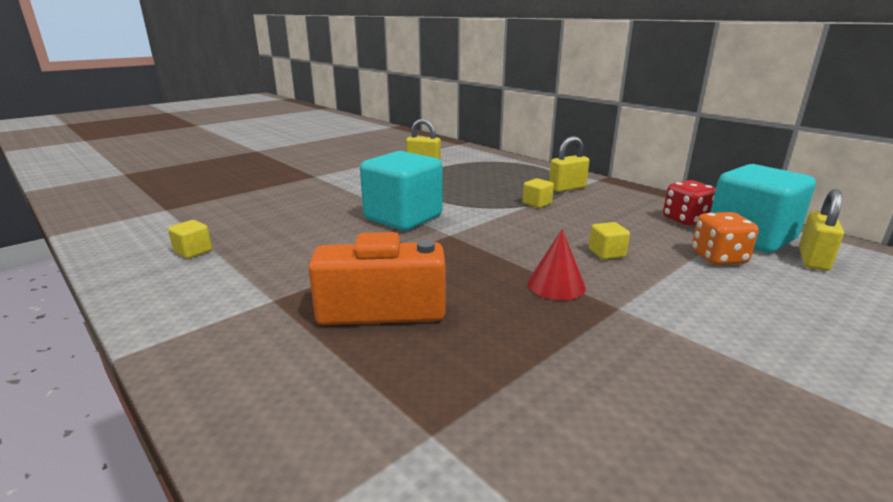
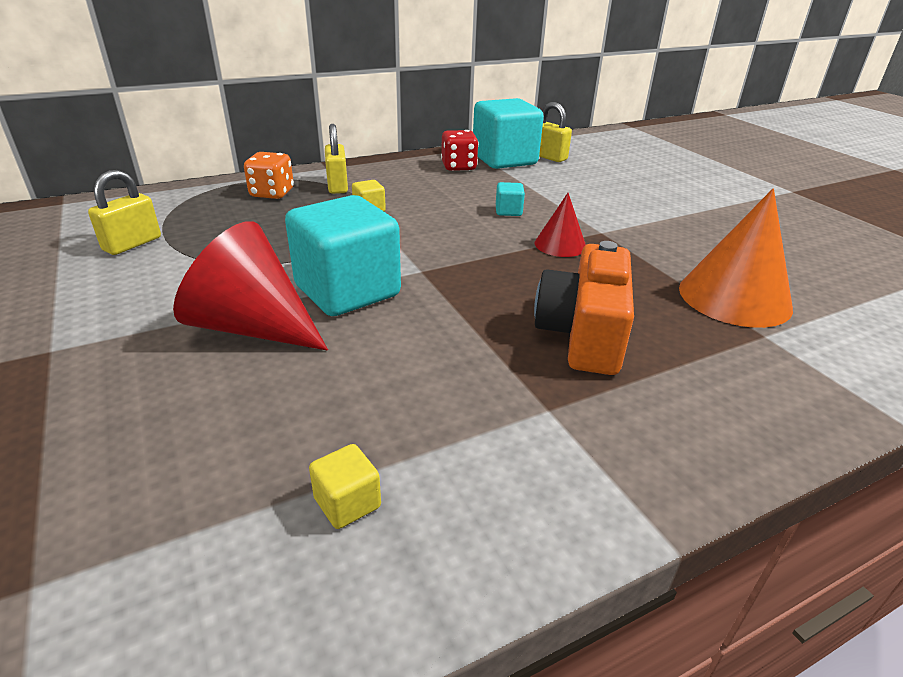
camera: 75 degrees left, 10 degrees up
yellow cube [589,222,630,260] -> turquoise cube [496,182,525,216]
orange dice [692,212,759,265] -> orange dice moved to [244,152,294,199]
none -> red cone [173,221,328,351]
none -> orange cone [679,189,793,328]

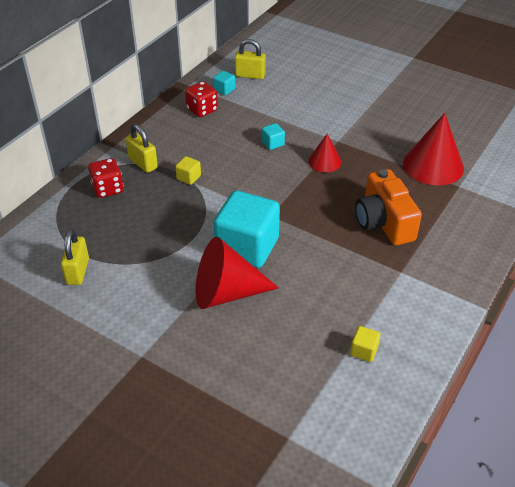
camera: 30 degrees left, 10 degrees up
orange dice [244,152,294,199] -> red dice [88,158,124,198]
turquoise cube [473,98,544,169] -> turquoise cube [213,71,235,95], size x0.41
orange cone [679,189,793,328] -> red cone [403,113,464,186]

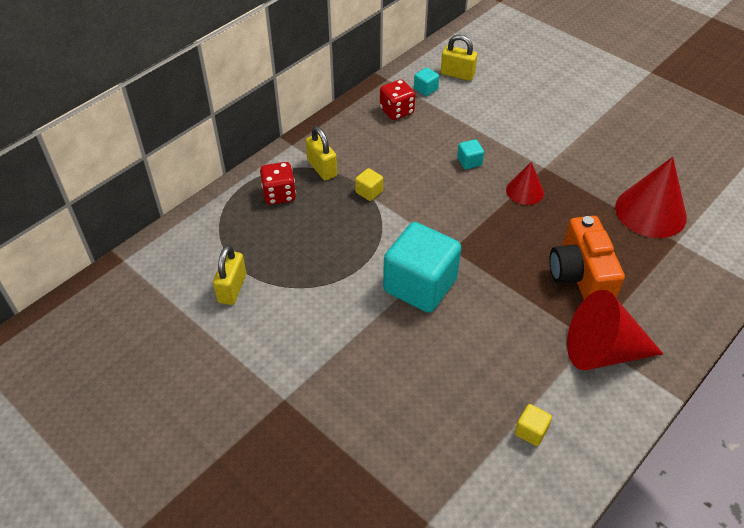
camera: 10 degrees right, 5 degrees up
red cone [195,237,279,309] -> red cone moved to [567,290,663,370]

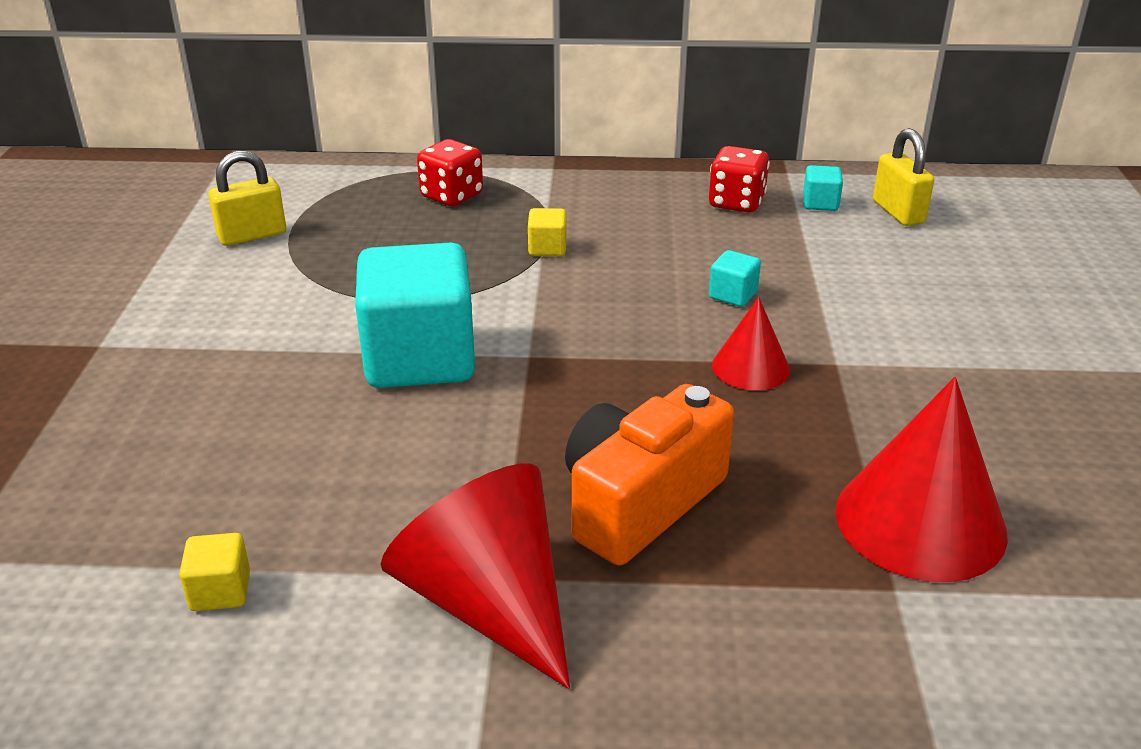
camera: 50 degrees right, 15 degrees down
yellow padlock [306,126,337,181] -> none

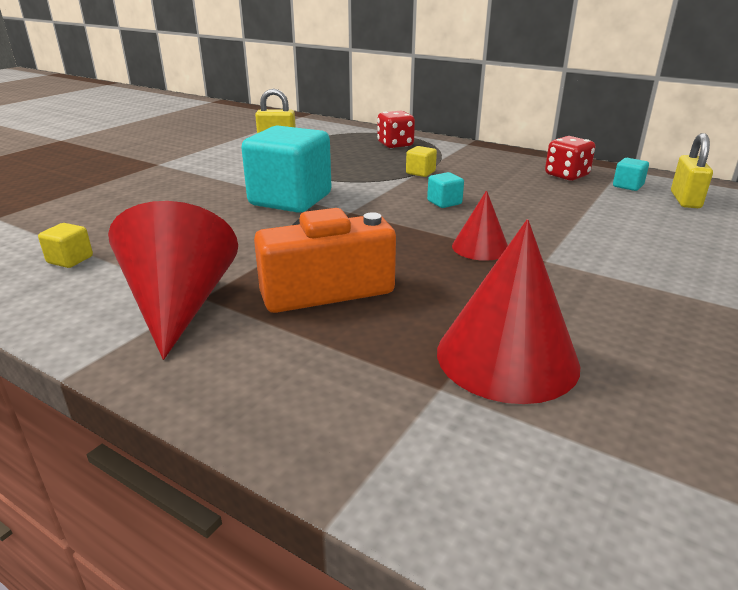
camera: 30 degrees right, 5 degrees down
turquoise cube [709,250,761,307] -> turquoise cube moved to [427,172,464,208]

